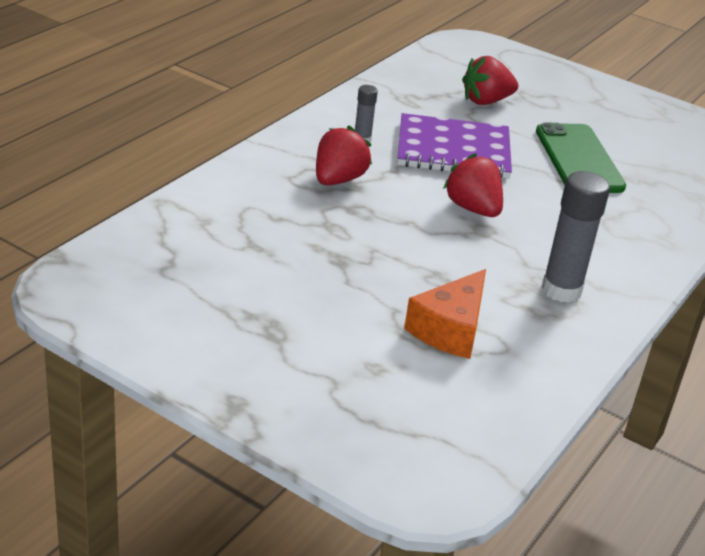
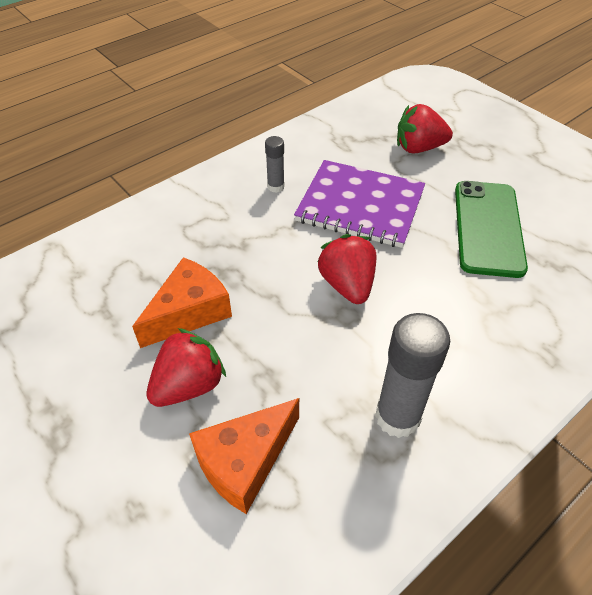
camera: 20 degrees right, 15 degrees up
red strawberry [316,125,372,185] -> red strawberry moved to [147,328,226,407]
none -> orange cheese [132,257,232,348]

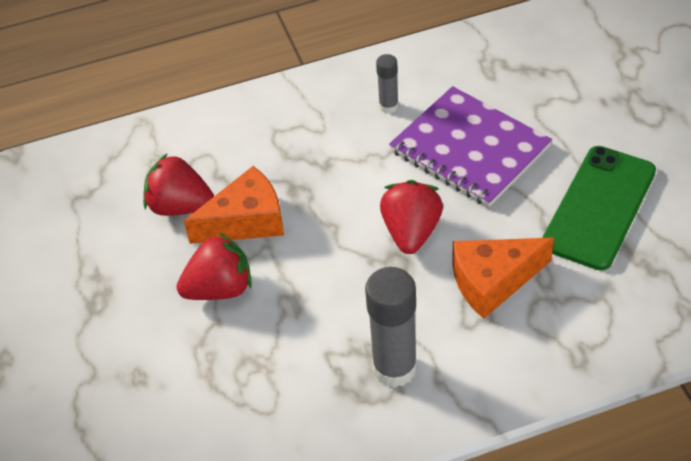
camera: 25 degrees right, 0 degrees up
orange cheese [189,398,299,514] -> orange cheese moved to [452,238,554,319]
red strawberry [397,104,453,154] -> red strawberry moved to [143,153,214,216]

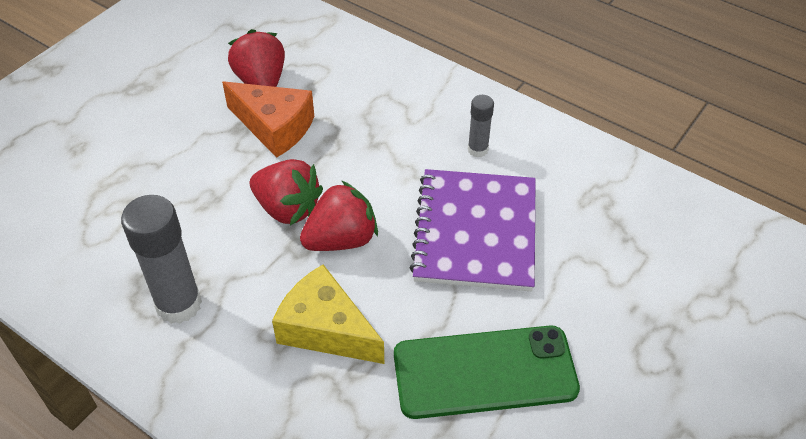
camera: 50 degrees right, 0 degrees up
red strawberry [176,232,252,300] -> red strawberry moved to [250,159,323,225]
orange cheese [452,238,554,319] -> yellow cheese [272,264,384,364]

